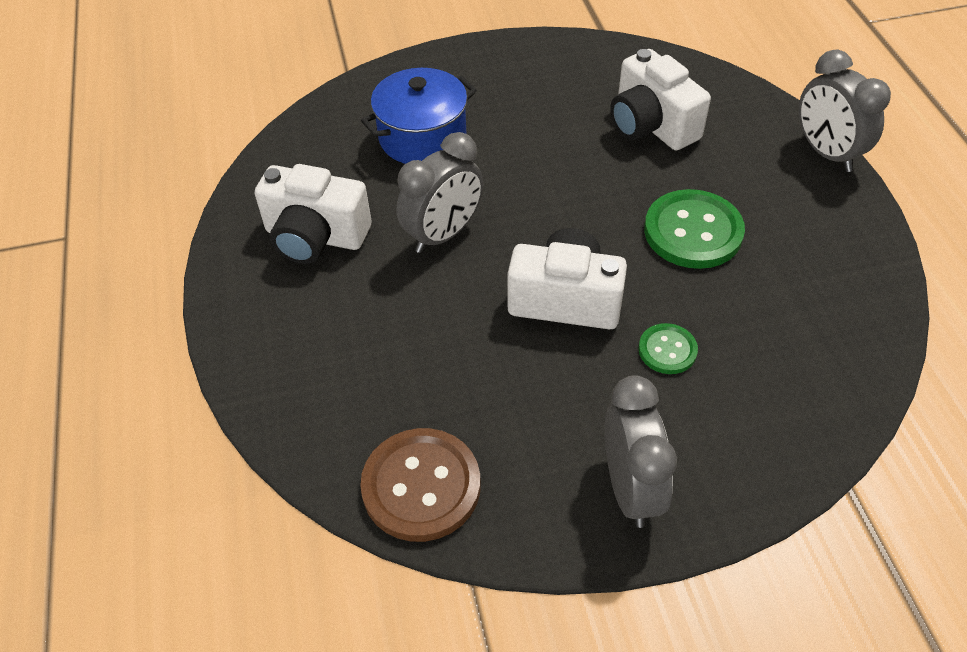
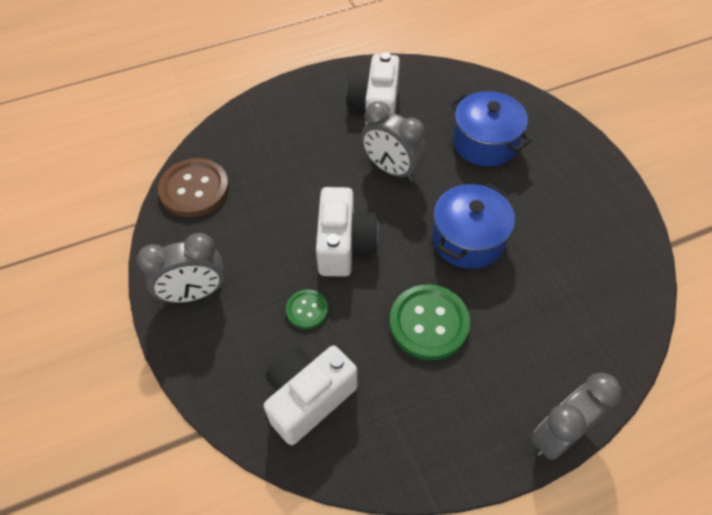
camera: 80 degrees right, 5 degrees up
white camera [610,49,711,150] -> white camera moved to [263,345,358,445]
none -> blue pot [432,183,515,269]

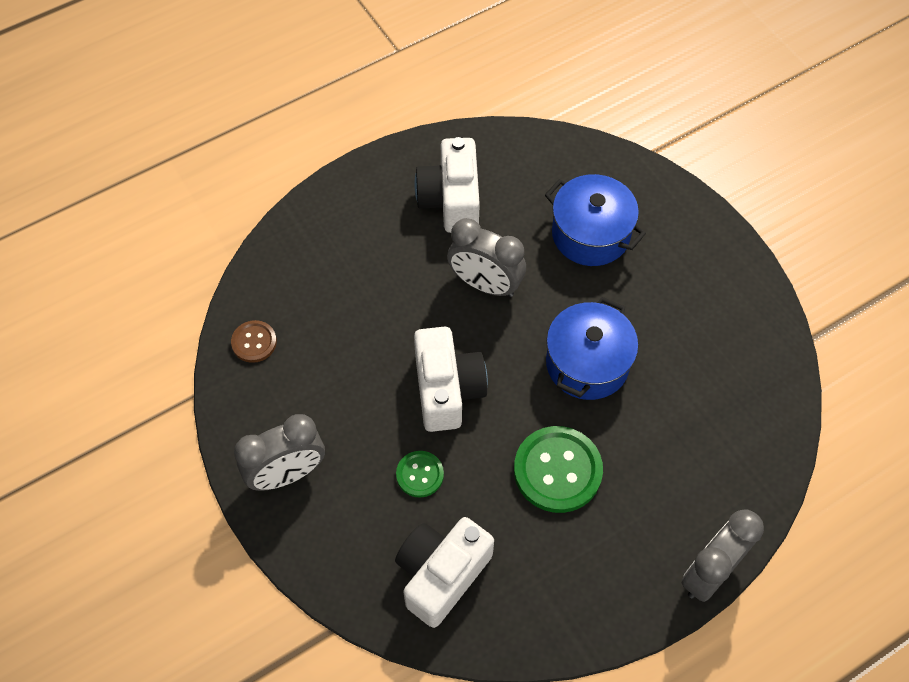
camera: 10 degrees left, 5 degrees up
brown button [158,158,229,217] -> brown button [231,320,277,363], size x0.54

